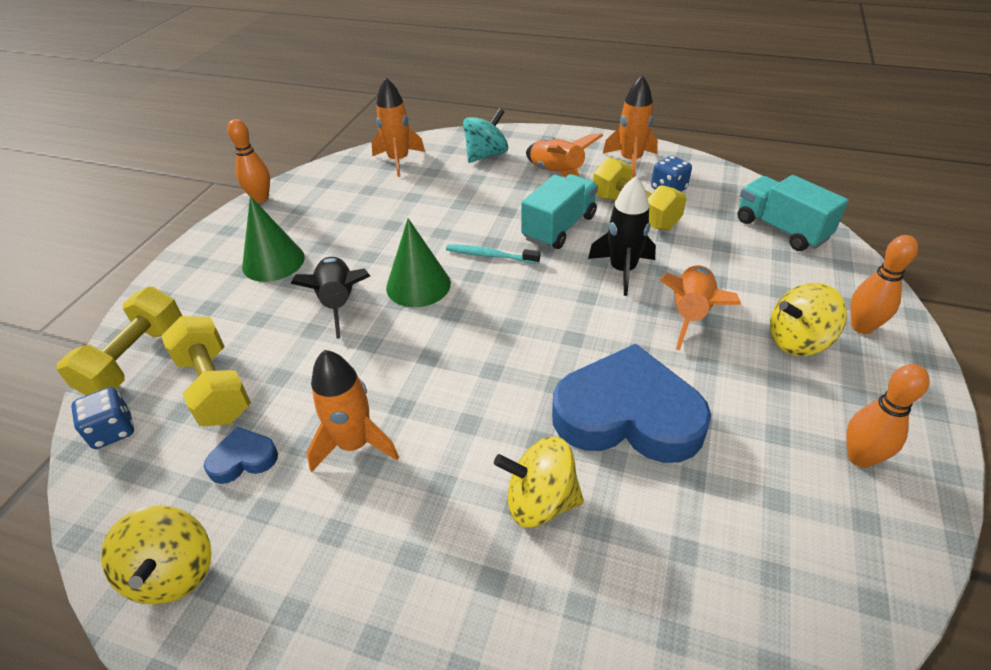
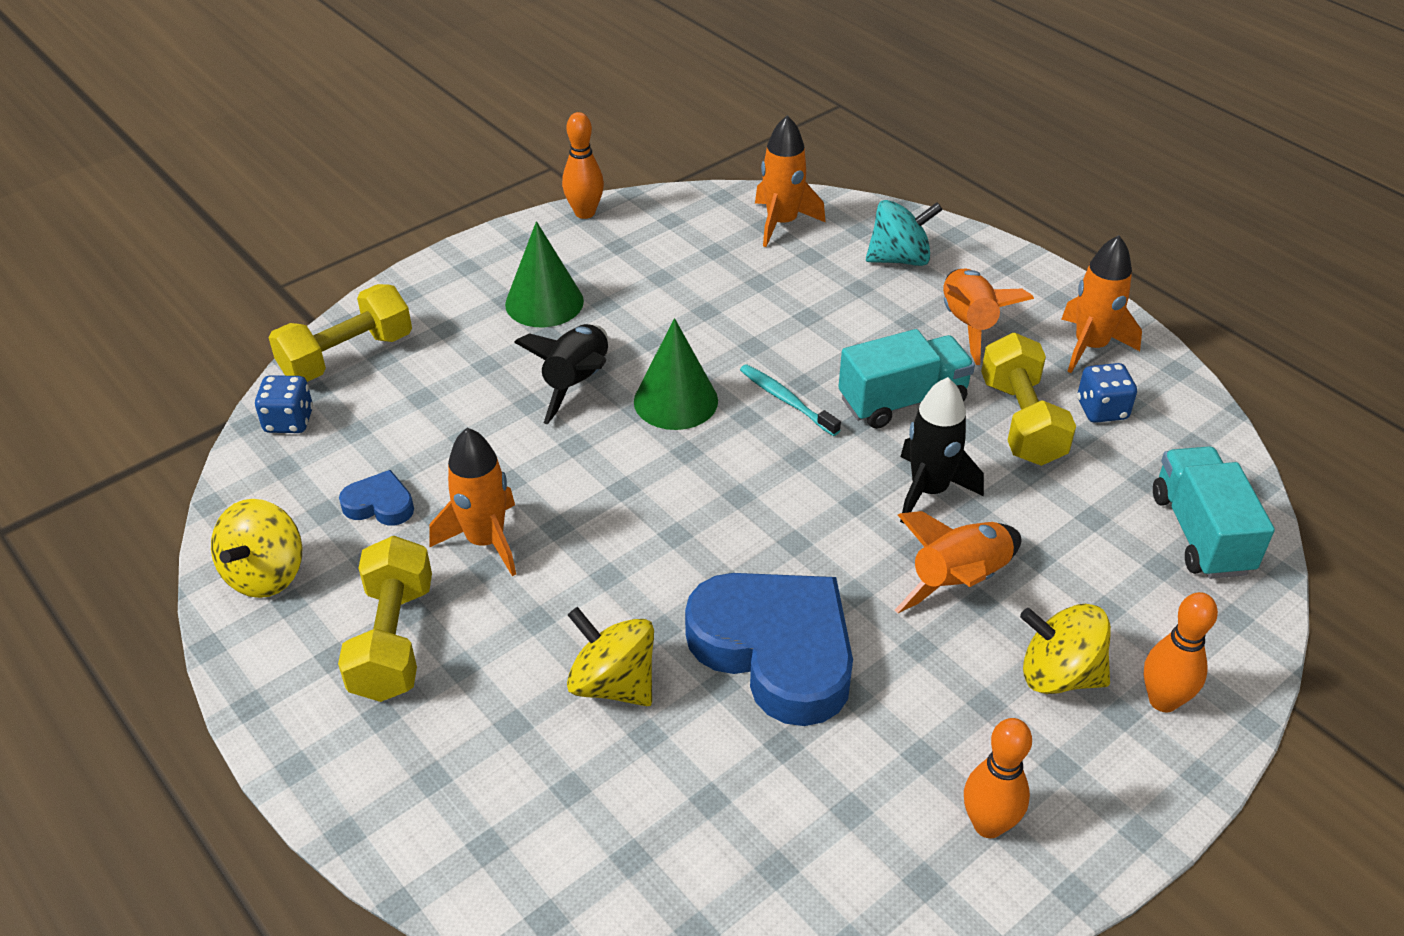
camera: 30 degrees right, 0 degrees up
yellow dumbbell [161,316,251,426] -> yellow dumbbell moved to [338,536,432,702]

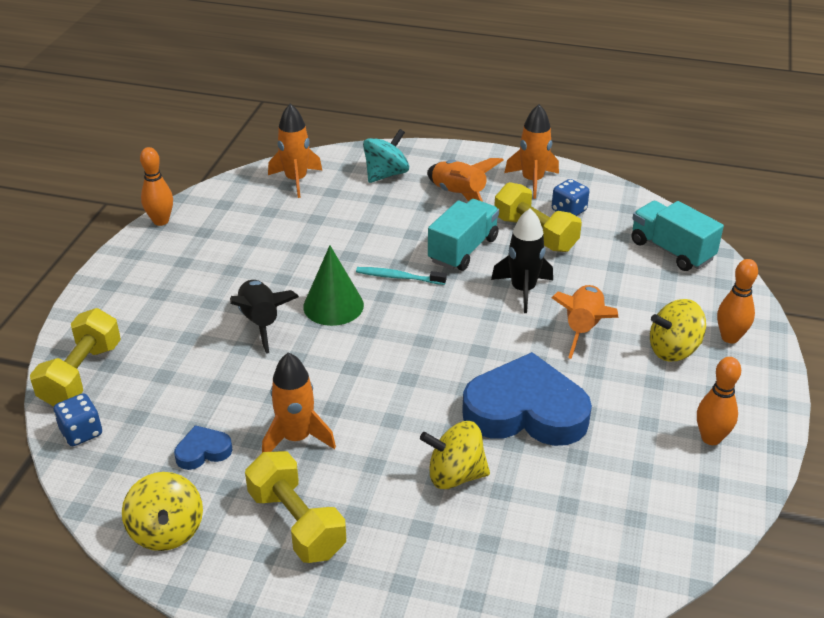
camera: 35 degrees left, 5 degrees down
green cone [505,221,584,328] -> none

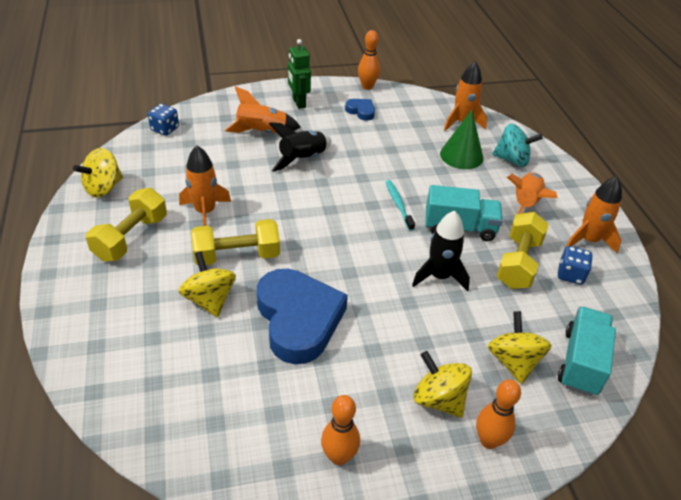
camera: 60 degrees right, 5 degrees up
yellow dumbbell [30,308,121,407] -> yellow dumbbell moved to [191,219,280,265]
blue heart [174,425,233,470] -> blue heart moved to [345,99,375,121]
green cone [303,245,364,326] -> green cone moved to [440,110,483,169]
orange rocket [551,285,619,359] -> orange rocket moved to [225,86,301,133]
none -> green robot [288,39,311,109]
none -> yellow spinning top [487,311,552,384]

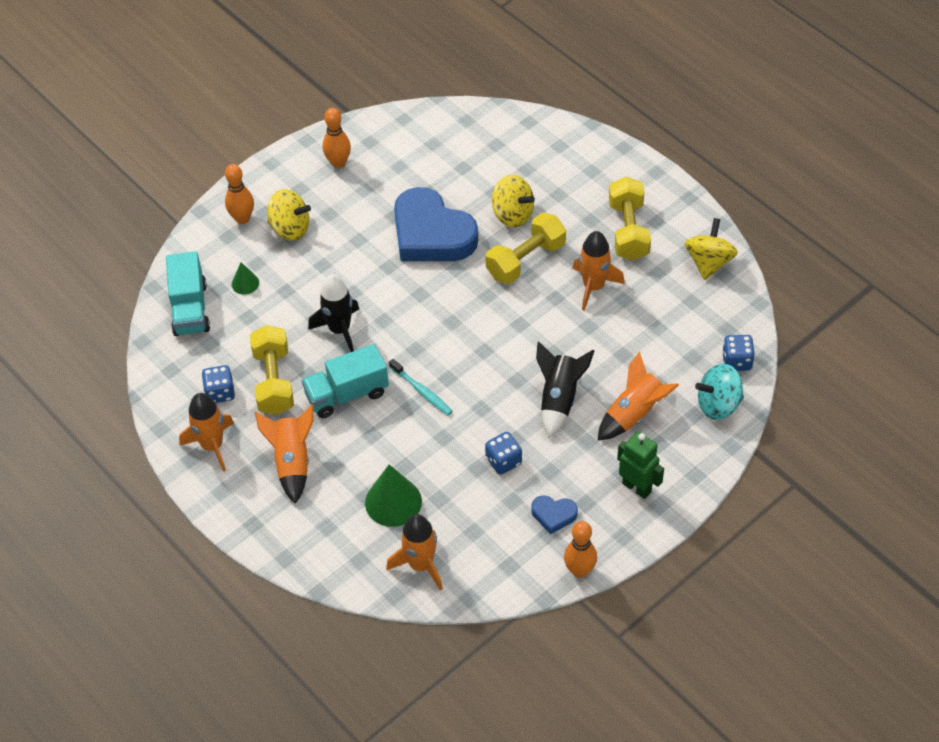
camera: 155 degrees right, 10 degrees up
yellow spinning top [487,311,552,384] -> green cone [232,262,259,295]
turquoise spinning top [492,124,543,167] -> turquoise spinning top moved to [695,364,744,420]
none -> blue dice [485,432,522,475]

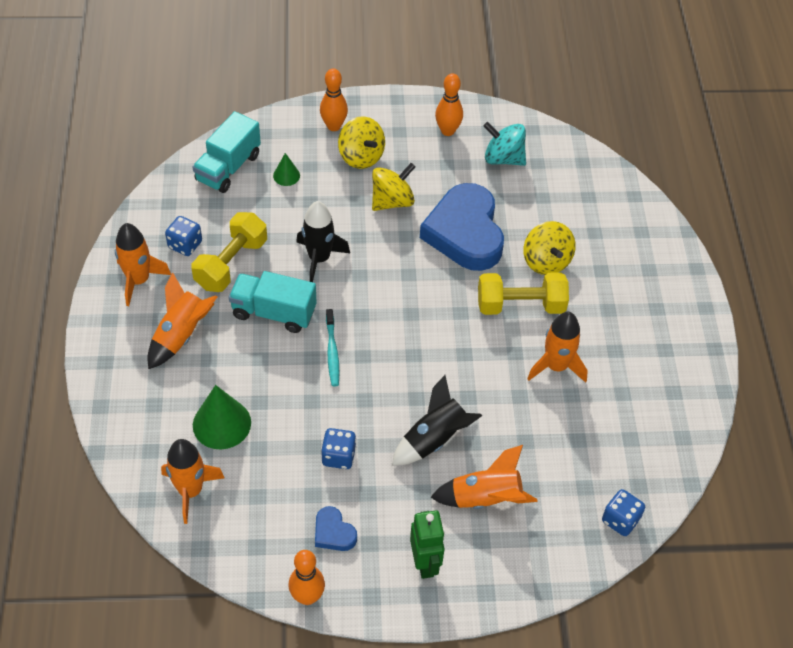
camera: 35 degrees right, 0 degrees up
yellow dumbbell [609,177,651,261] -> none
yellow spinning top [685,218,738,280] -> yellow spinning top moved to [372,163,415,211]
turquoise spinning top [695,364,744,420] -> turquoise spinning top moved to [484,122,526,166]

